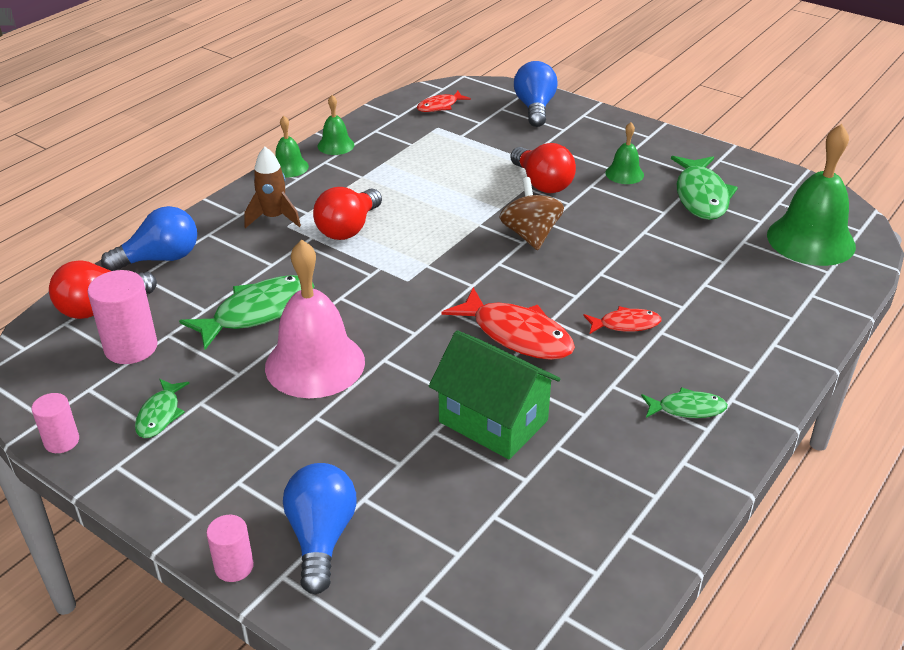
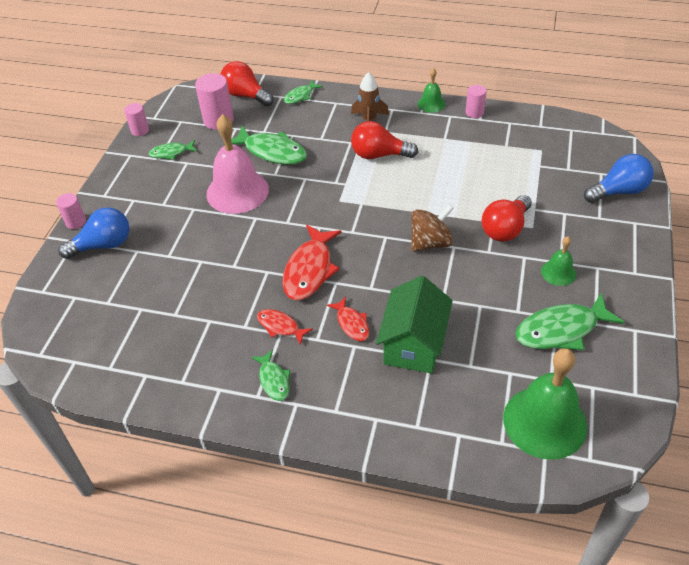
camera: 70 degrees right, 10 degrees up
blue light bulb [101,206,197,271] -> green fish [284,80,323,104]
green bell [318,95,354,155] -> pink cylinder [466,85,487,118]
red fish [417,91,471,112] -> red fish moved to [257,309,313,345]
green house [429,330,560,459] -> green house moved to [376,276,453,374]

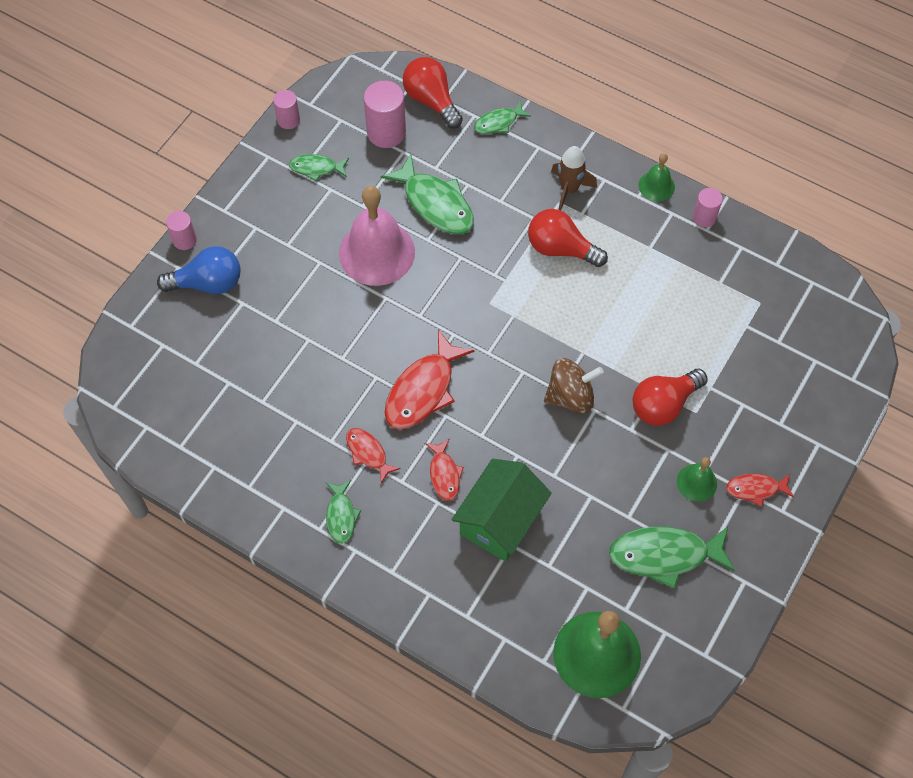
camera: 15 degrees right, 15 degrees up
blue light bulb [584,154,654,203] -> none
none -> red fish [726,474,794,506]

